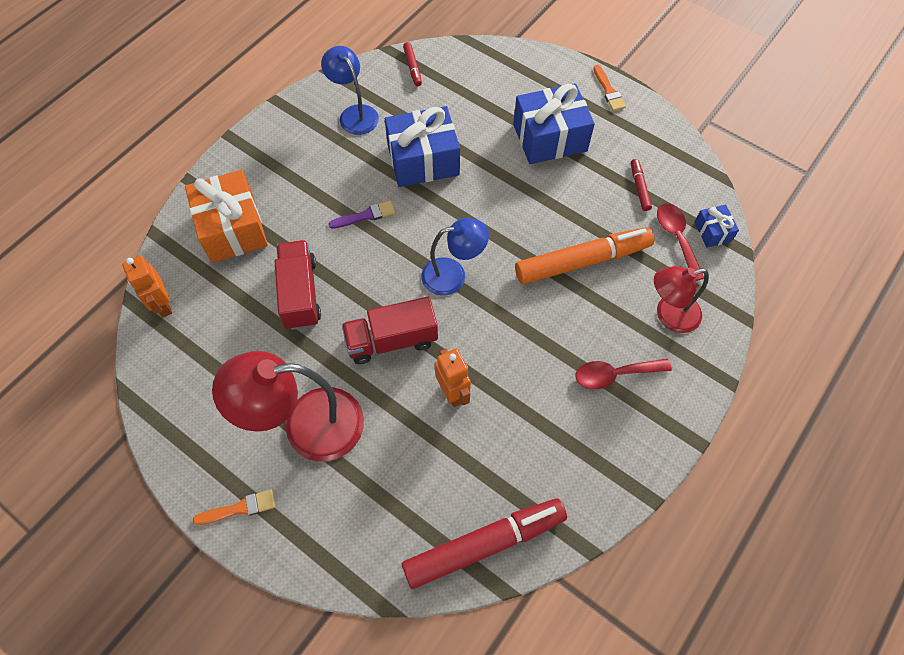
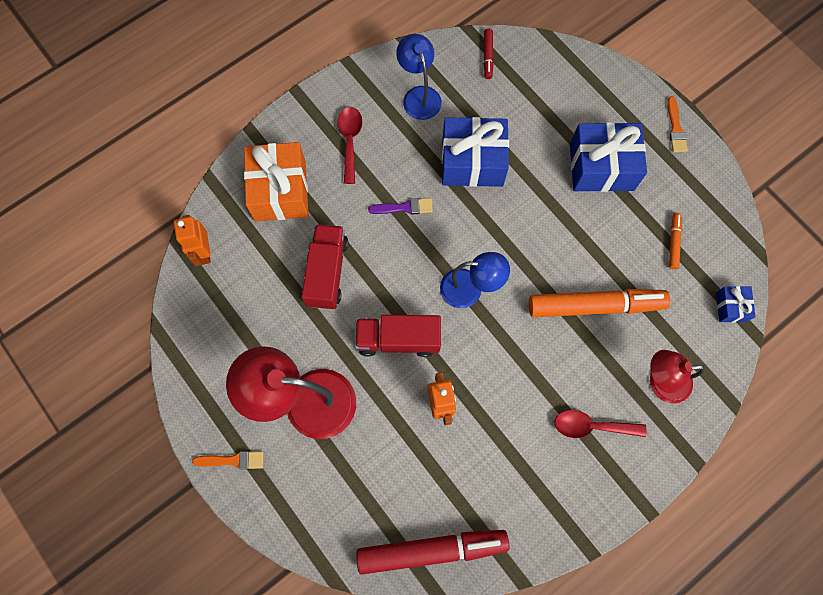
camera: 15 degrees right, 10 degrees up
red marker [631,159,652,211] -> orange marker [669,213,682,269]
red spoon [657,203,704,281] -> red spoon moved to [337,107,362,184]

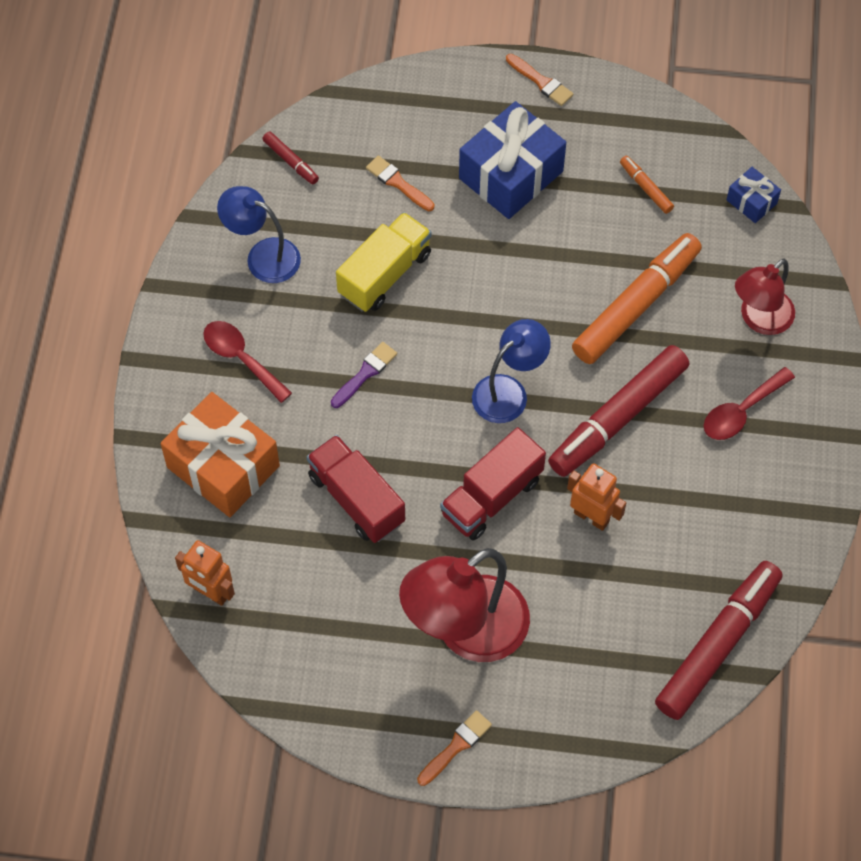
camera: 45 degrees left, 10 degrees down
blue gift [442,117,509,187] -> yellow truck [336,212,432,312]
none -> orange brush [366,156,434,211]
none -> red marker [548,345,689,477]

